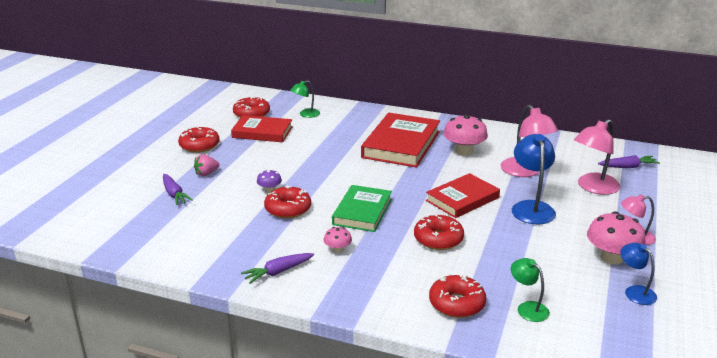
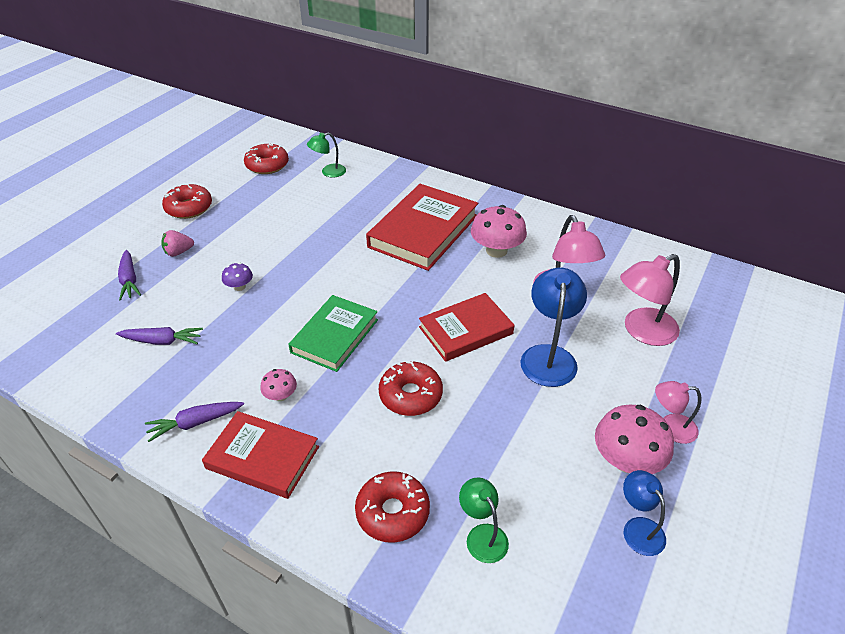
camera: 10 degrees right, 15 degrees up
red book [231,115,293,142] -> red book moved to [202,411,319,499]
red donut [264,185,311,219] -> none
purple carrot [598,155,660,168] -> purple carrot moved to [116,327,203,345]

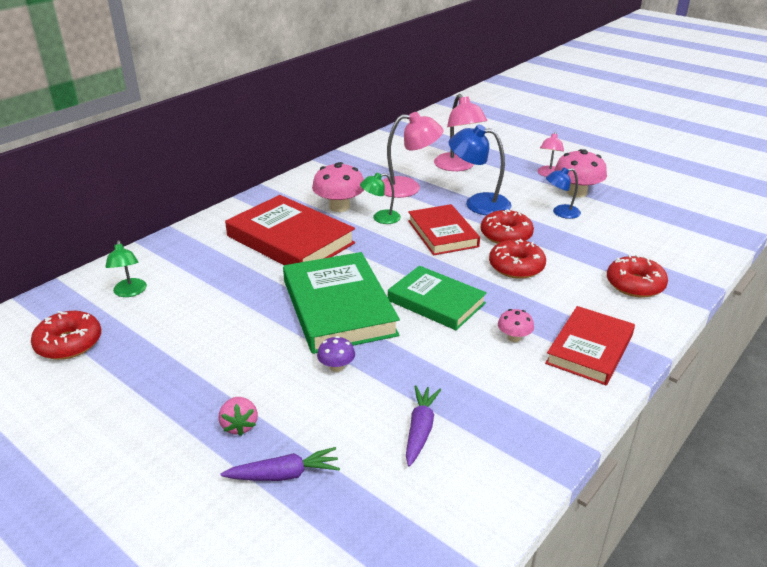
camera: 80 degrees left, 10 degrees down
purple carrot [145,402,244,442] -> none
red donut [162,183,212,219] -> red donut moved to [481,209,534,244]
green lamp [459,477,509,563] -> green lamp moved to [360,173,401,224]
blue lamp [623,470,666,556] -> blue lamp moved to [546,167,581,219]
none -> green book [283,252,400,354]

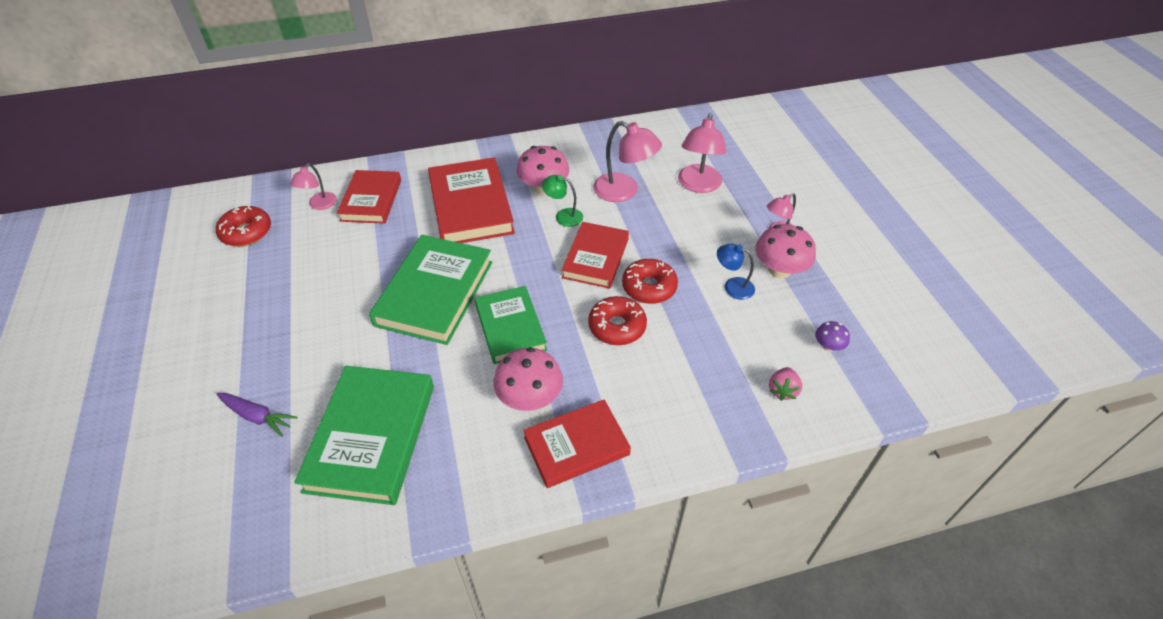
camera: 35 degrees right, 15 degrees up
green lamp [105,240,147,297] -> pink lamp [290,163,337,210]
pink strawberry [219,397,258,436] -> pink strawberry moved to [769,367,802,400]
purple mushroom [317,336,355,372] -> purple mushroom moved to [815,321,850,351]
purple carrot [406,385,441,467] -> green book [294,366,434,505]
blue lamp [449,124,512,215] -> none
pink mushroom [498,309,534,342] -> pink mushroom [494,347,563,411], size x1.93
red donut [607,255,668,297] -> none
none -> red book [337,170,401,224]

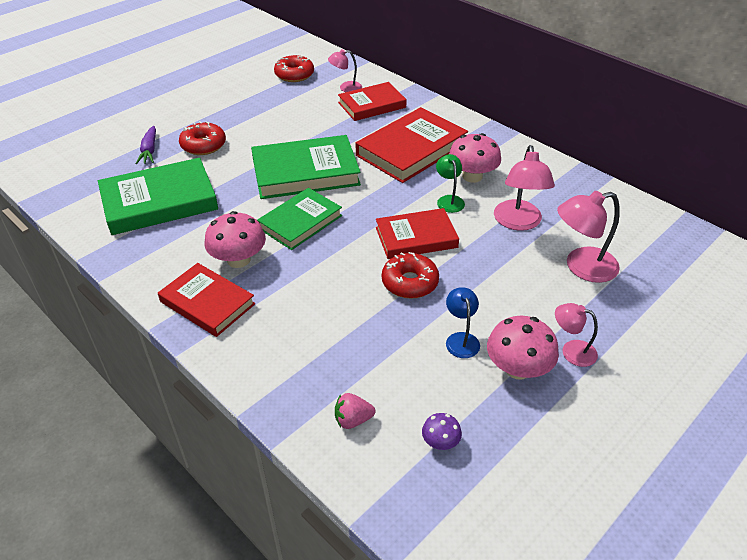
camera: 60 degrees right, 5 degrees down
red donut [588,296,647,345] -> red donut moved to [179,121,226,155]

